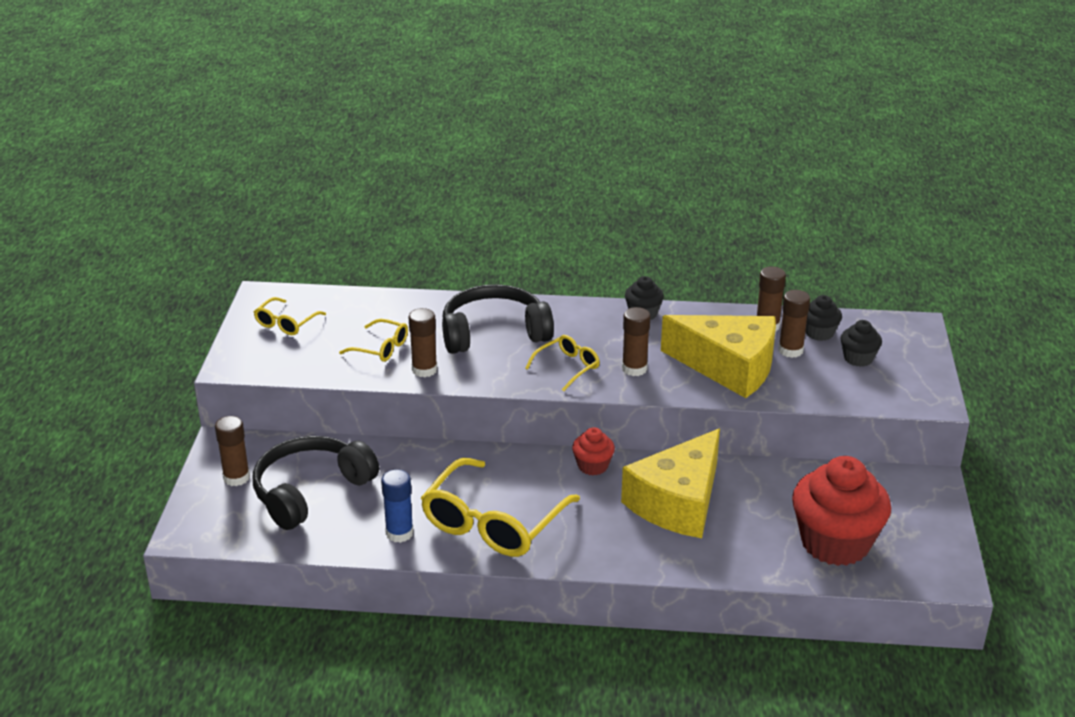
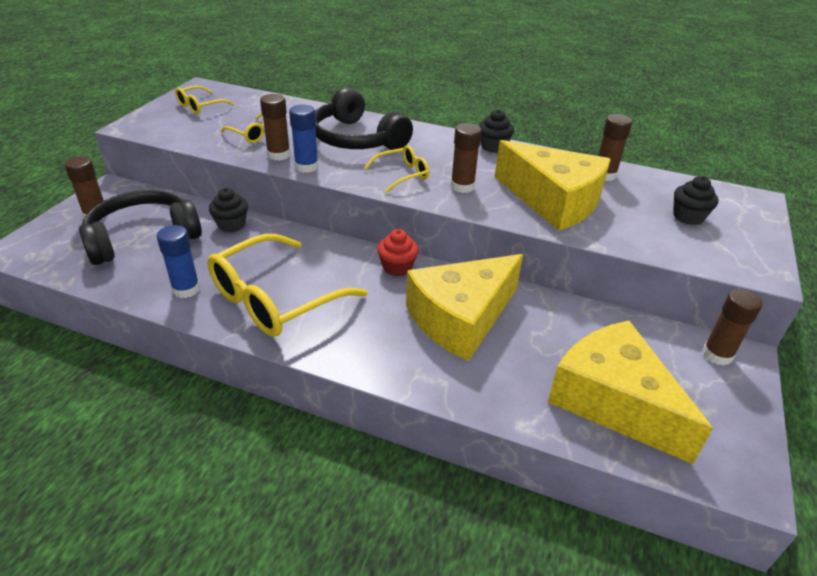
camera: 15 degrees right, 5 degrees up
black headphones [442,284,554,354] -> black headphones turned 135 degrees counterclockwise [315,88,413,150]
brown glue stick [778,290,810,358] -> brown glue stick moved to [702,289,763,366]
red cupcake [792,456,891,566] -> yellow cheese [548,321,713,464]
black cupcake [805,295,842,341] -> black cupcake moved to [209,188,248,232]
none -> blue glue stick [289,104,319,173]

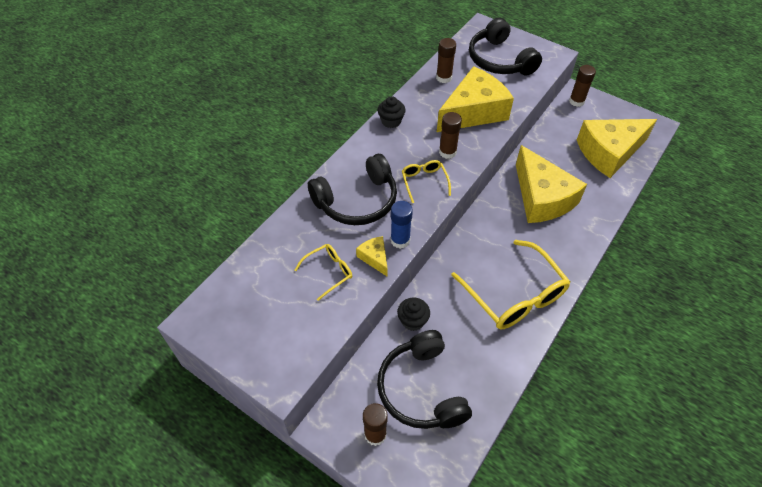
camera: 75 degrees left, 15 degrees up
blue glue stick [157,225,200,298] -> none
yellow glasses [175,86,235,114] -> none
brown glue stick [260,94,291,161] -> yellow cheese [356,236,388,276]
red cupcake [377,229,419,276] -> none
black cupcake [673,176,718,225] -> black headphones [469,18,542,75]

